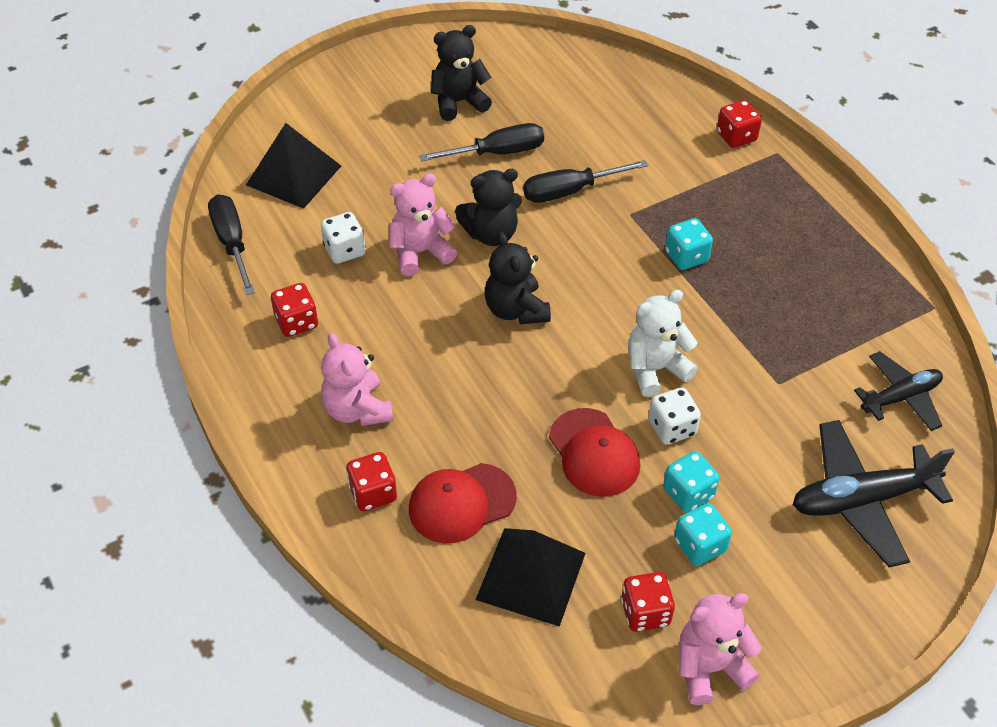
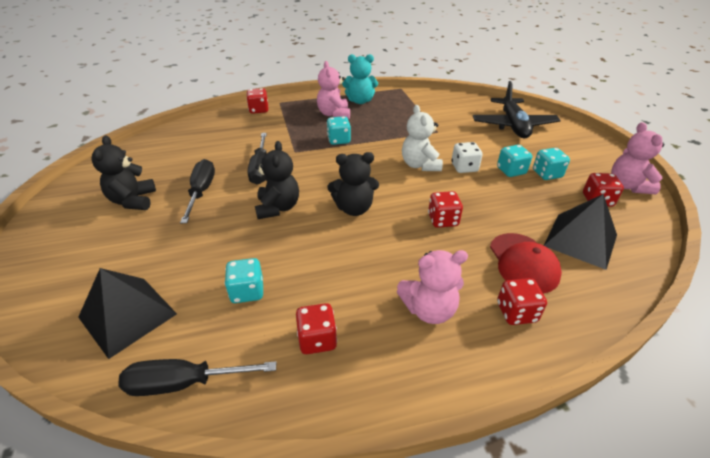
camera: 75 degrees left, 10 degrees down
white dice [321,212,366,264] -> turquoise dice [225,258,263,303]
pink teddy bear [389,173,457,276] -> pink teddy bear moved to [317,61,350,119]
red cap [549,408,640,497] -> none
black plane [854,351,943,431] -> none
none -> turquoise teddy bear [342,54,378,104]
none -> red dice [428,191,463,228]

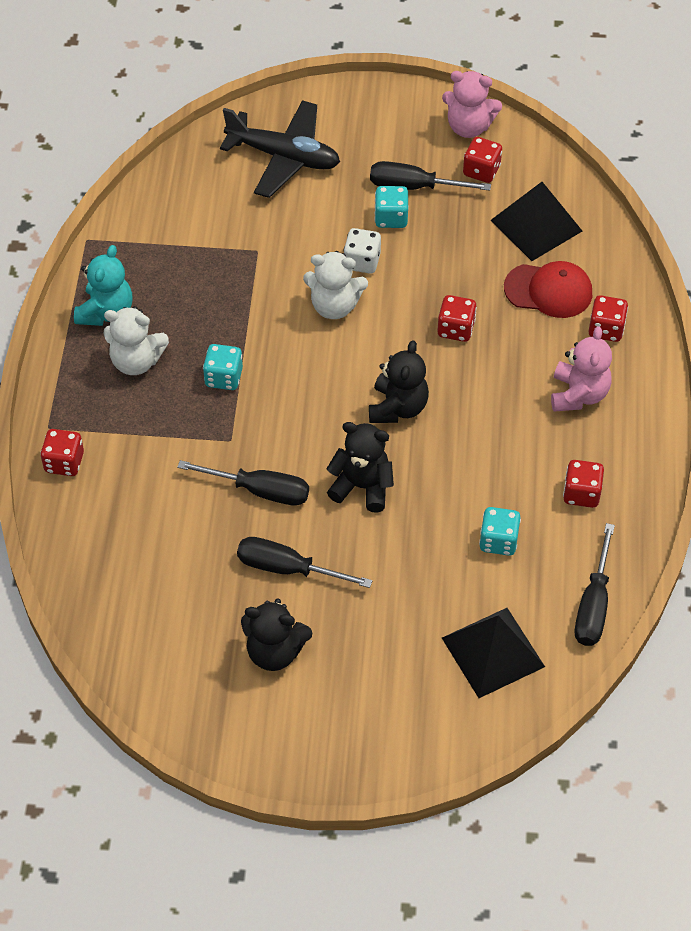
camera: 70 degrees left, 15 degrees up
pink teddy bear [317,61,350,119] -> white teddy bear [104,306,169,375]
turquoise dice [533,148,570,180] -> black screwdriver [370,161,491,191]

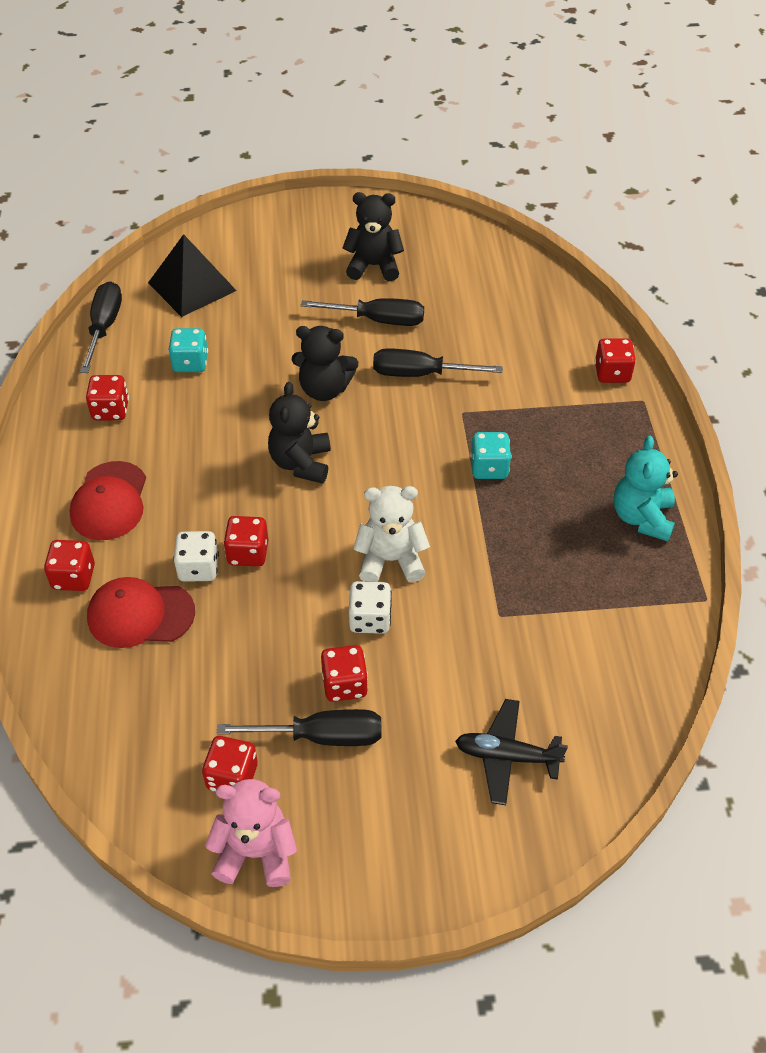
camera: 170 degrees right, 5 degrees down
white teddy bear [104,306,169,375] -> none
black plane [220,100,340,198] -> black plane [455,699,568,805], size x0.64
turquoise dice [374,186,409,228] -> red dice [321,645,368,702]
black pyramid [490,182,582,261] -> none
pink teddy bear [551,326,612,412] -> red cap [70,461,146,540]
none -> white dice [173,531,219,582]

